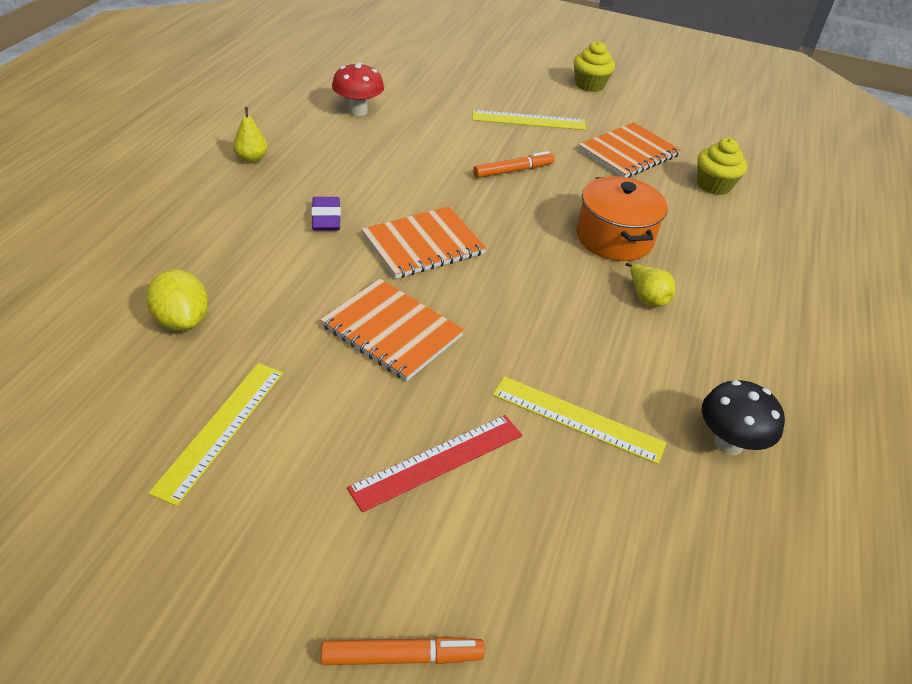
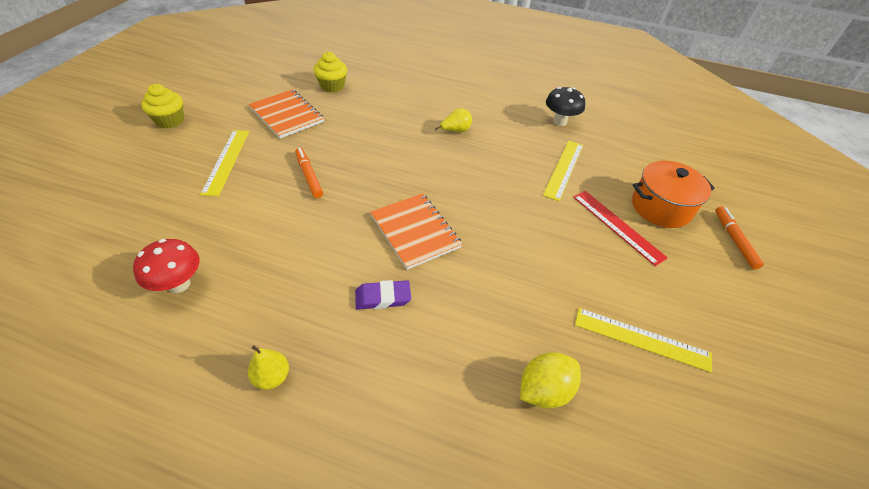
camera: 90 degrees left, 5 degrees up
orange notebook [320,279,464,381] -> none
orange pot [577,176,668,261] -> orange pot moved to [632,161,715,228]

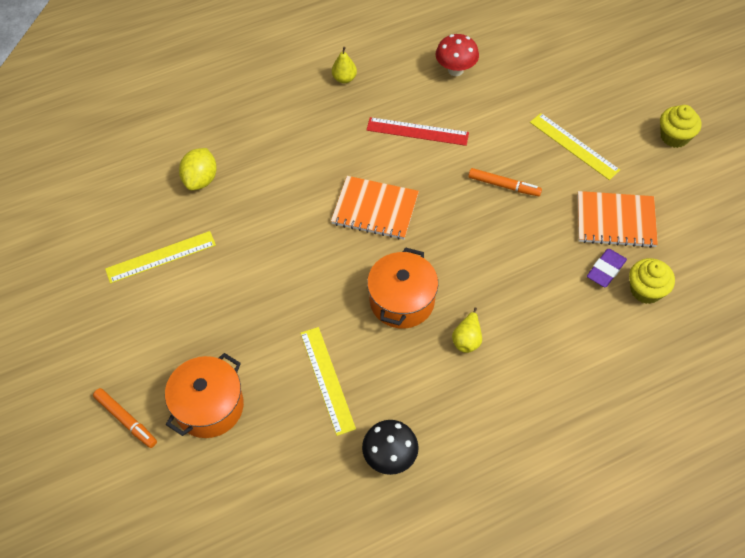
camera: 140 degrees right, 10 degrees up
purple eraser [355,280,411,310] -> purple eraser moved to [587,249,627,287]
red ruler [573,191,668,266] -> red ruler moved to [367,117,469,146]
none -> orange pot [367,247,438,329]

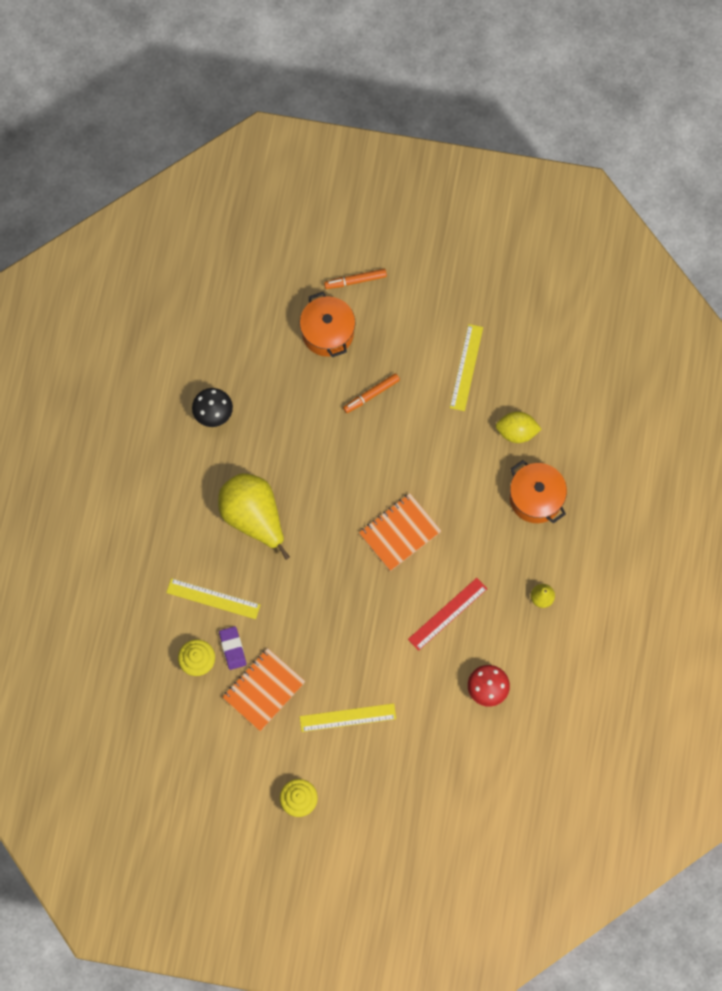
camera: 125 degrees right, 15 degrees up
yellow lemon [179,148,217,190] -> yellow lemon turned 45 degrees counterclockwise [496,411,542,443]
yellow ruler [300,327,356,436] -> yellow ruler moved to [166,578,260,619]
orange pot [367,247,438,329] -> orange pot moved to [510,460,567,523]
yellow pear [452,307,482,353] -> yellow pear [218,473,290,560], size x2.39
orange marker [468,168,542,196] -> orange marker moved to [343,373,400,413]

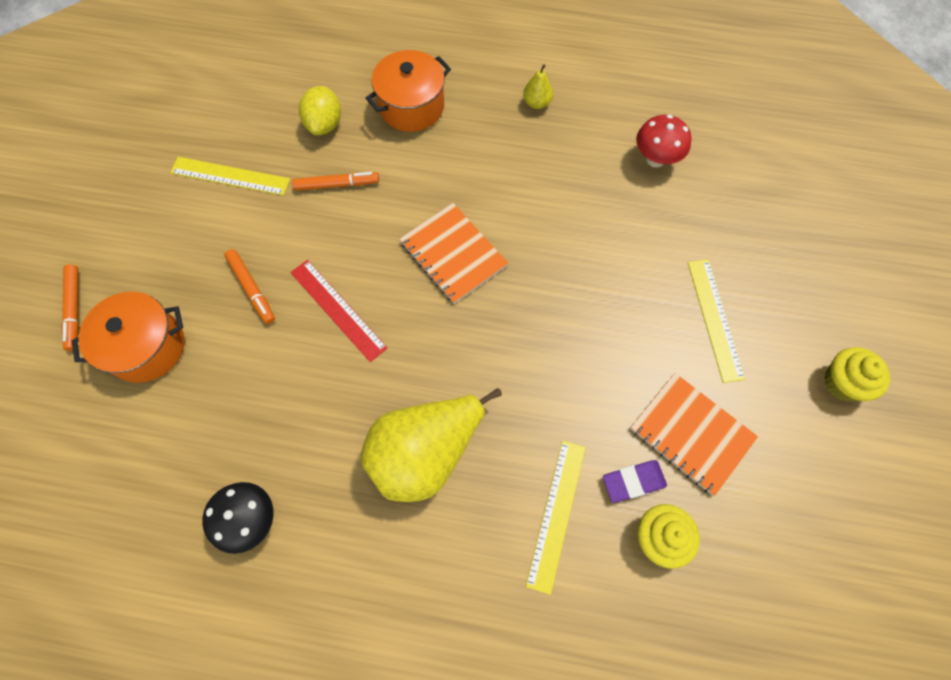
camera: 90 degrees left, 5 degrees down
red ruler [408,578,487,651] -> red ruler moved to [290,260,388,362]
none -> orange marker [292,172,379,191]

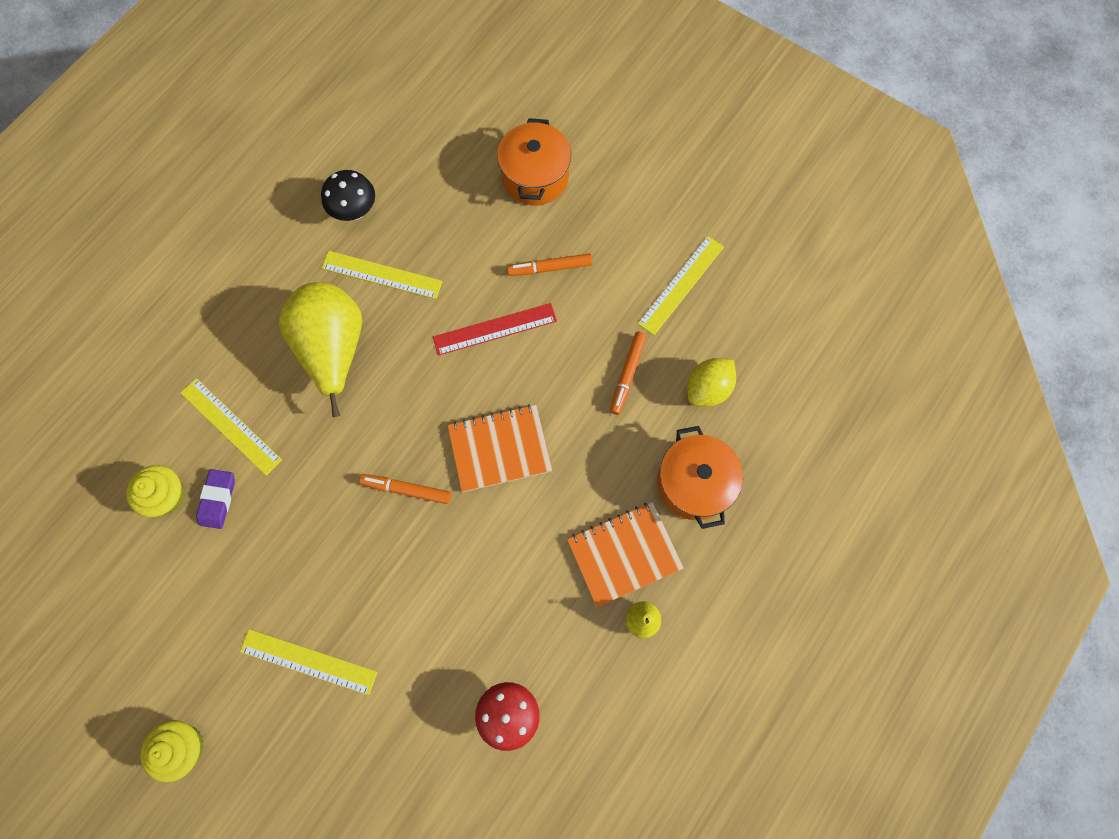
camera: 115 degrees right, 5 degrees up
orange marker [61,264,79,351] -> orange marker moved to [359,474,451,504]
yellow lemon [299,86,341,135] -> yellow lemon turned 75 degrees counterclockwise [687,358,736,407]
orange notebook [630,373,758,496] -> orange notebook moved to [567,502,684,607]
none -> yellow ruler [322,251,443,299]

